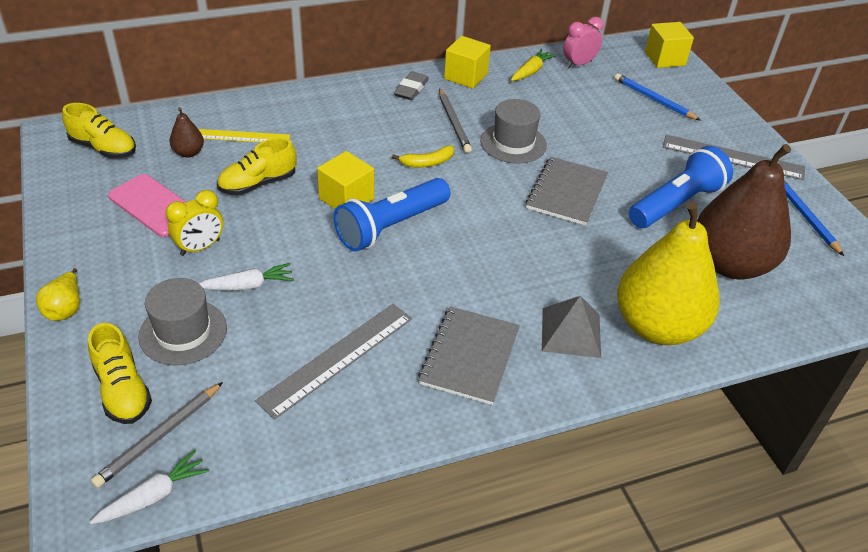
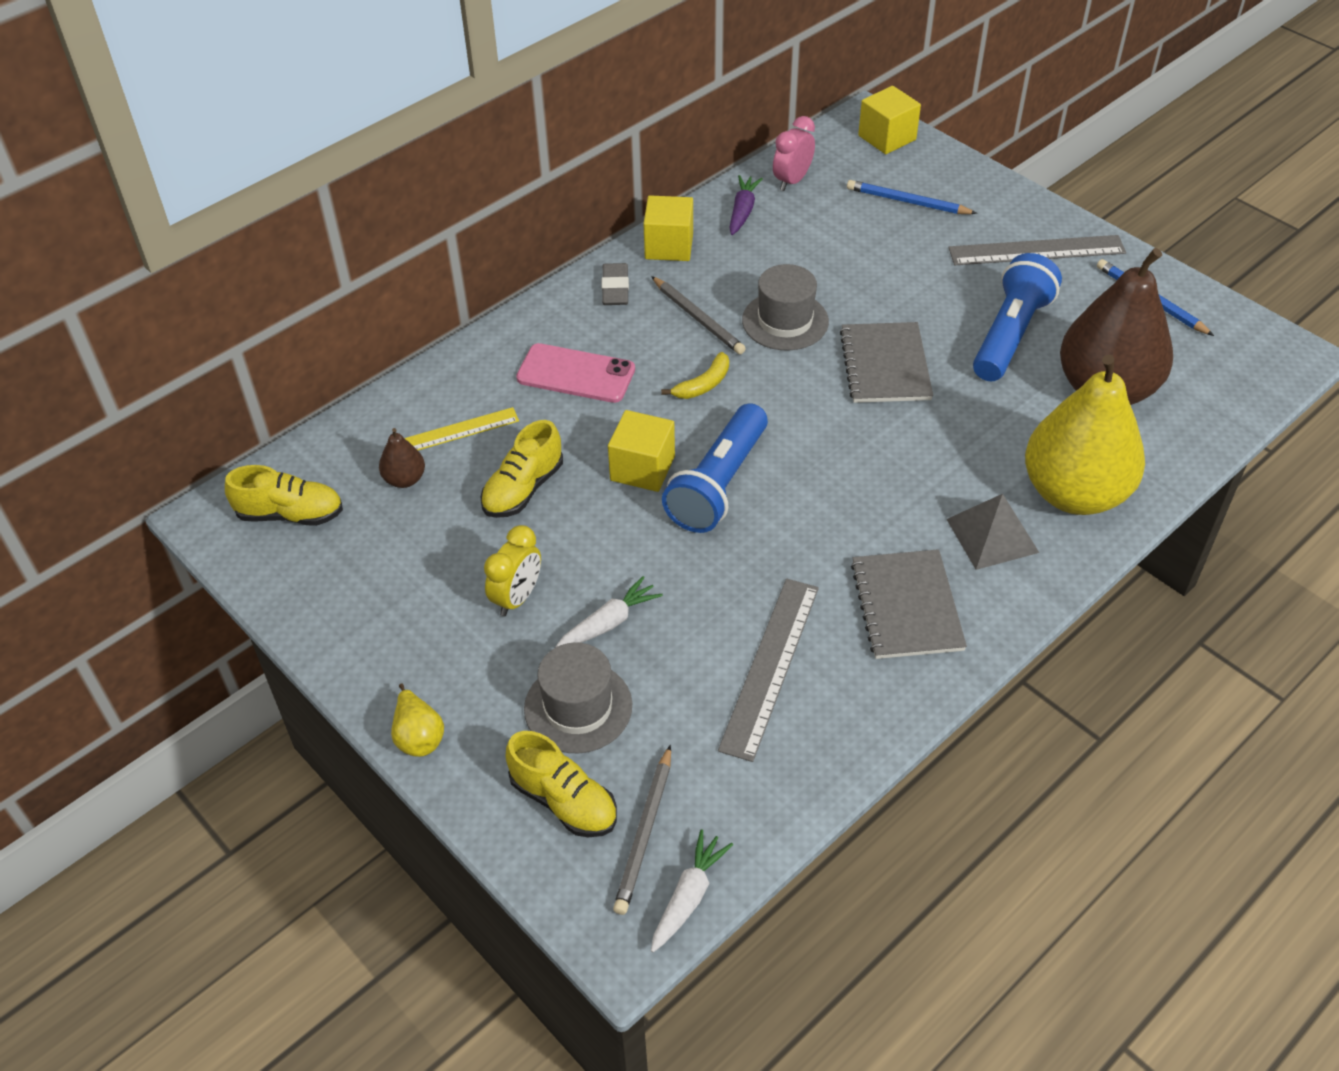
camera: 20 degrees left, 5 degrees up
pink phone [108,174,186,237] -> pink phone moved to [516,343,635,403]
yellow carrot [511,49,557,81] -> purple carrot [729,175,763,235]

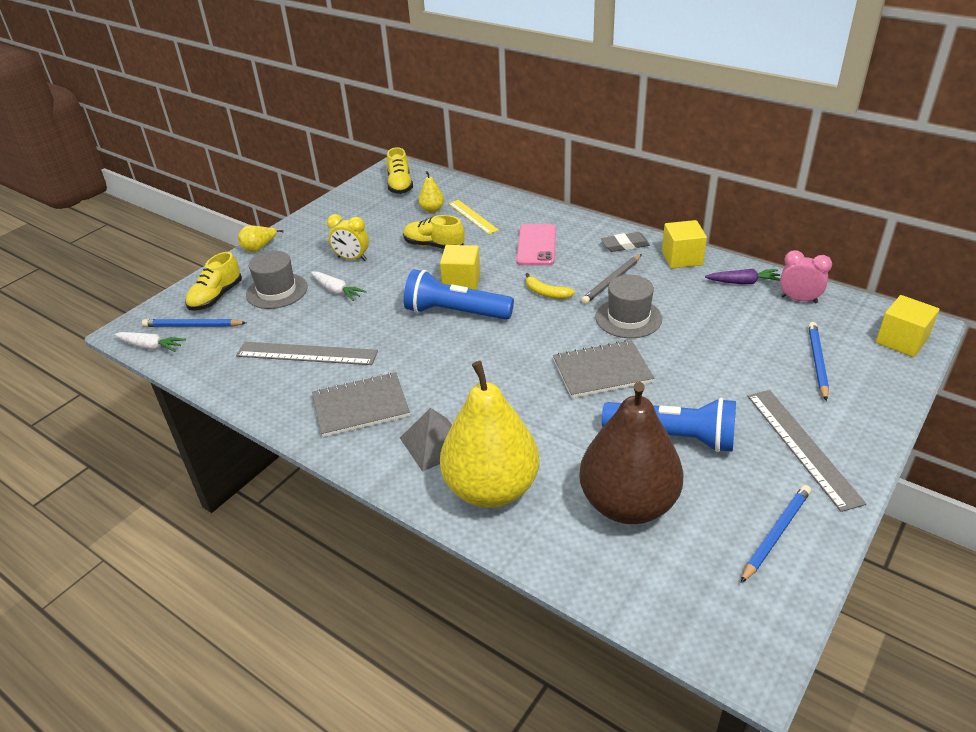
camera: 80 degrees right, 10 degrees down
brown pear [379,428,425,488] -> yellow pear [419,171,444,213]
grey pencil [613,745,671,915] -> blue pencil [142,319,246,327]

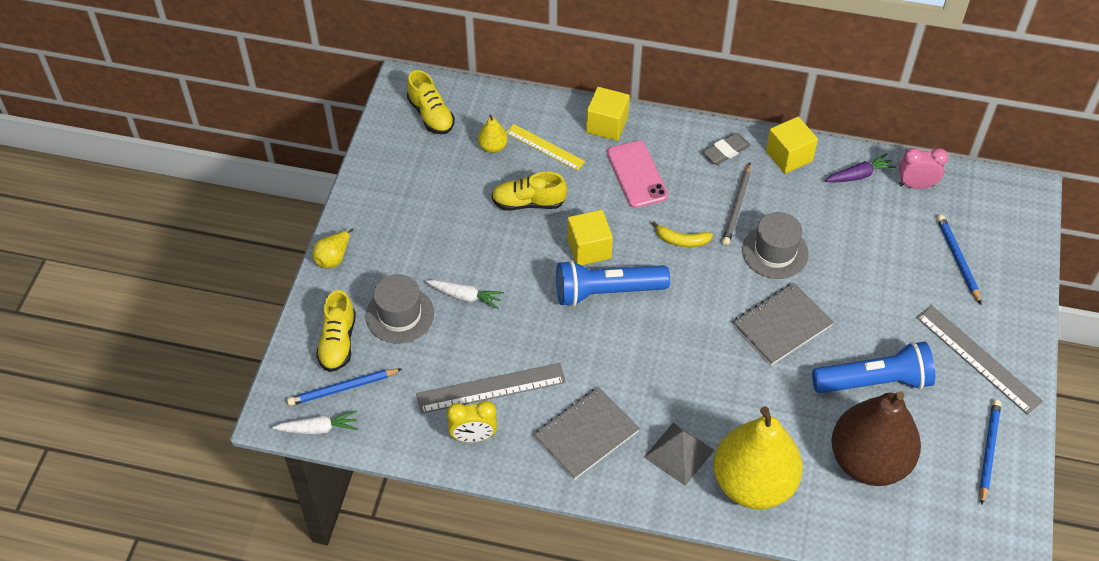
camera: 25 degrees left, 15 degrees up
yellow clock [327,214,369,261] -> yellow clock moved to [447,401,497,442]
yellow cube [876,295,940,357] -> yellow cube moved to [586,87,630,141]

